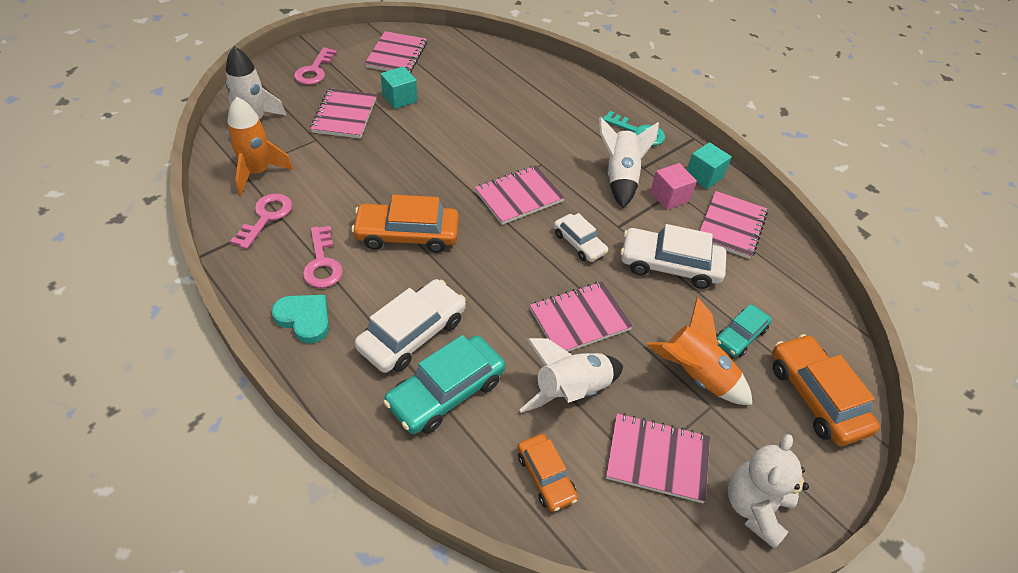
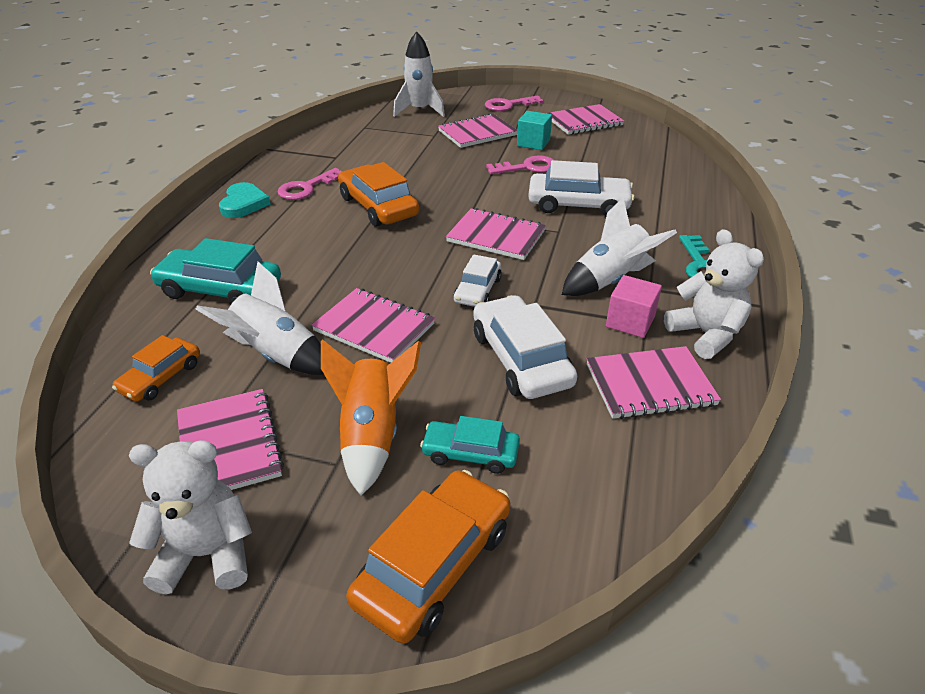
camera: 60 degrees right, 10 degrees down
orange rocket [227,97,293,195] -> none
pink key [230,193,292,249] -> pink key moved to [486,156,554,174]
white car [355,279,466,373] -> white car moved to [528,160,634,216]
turquoise cube [687,142,732,189] -> white teddy bear [664,229,764,359]

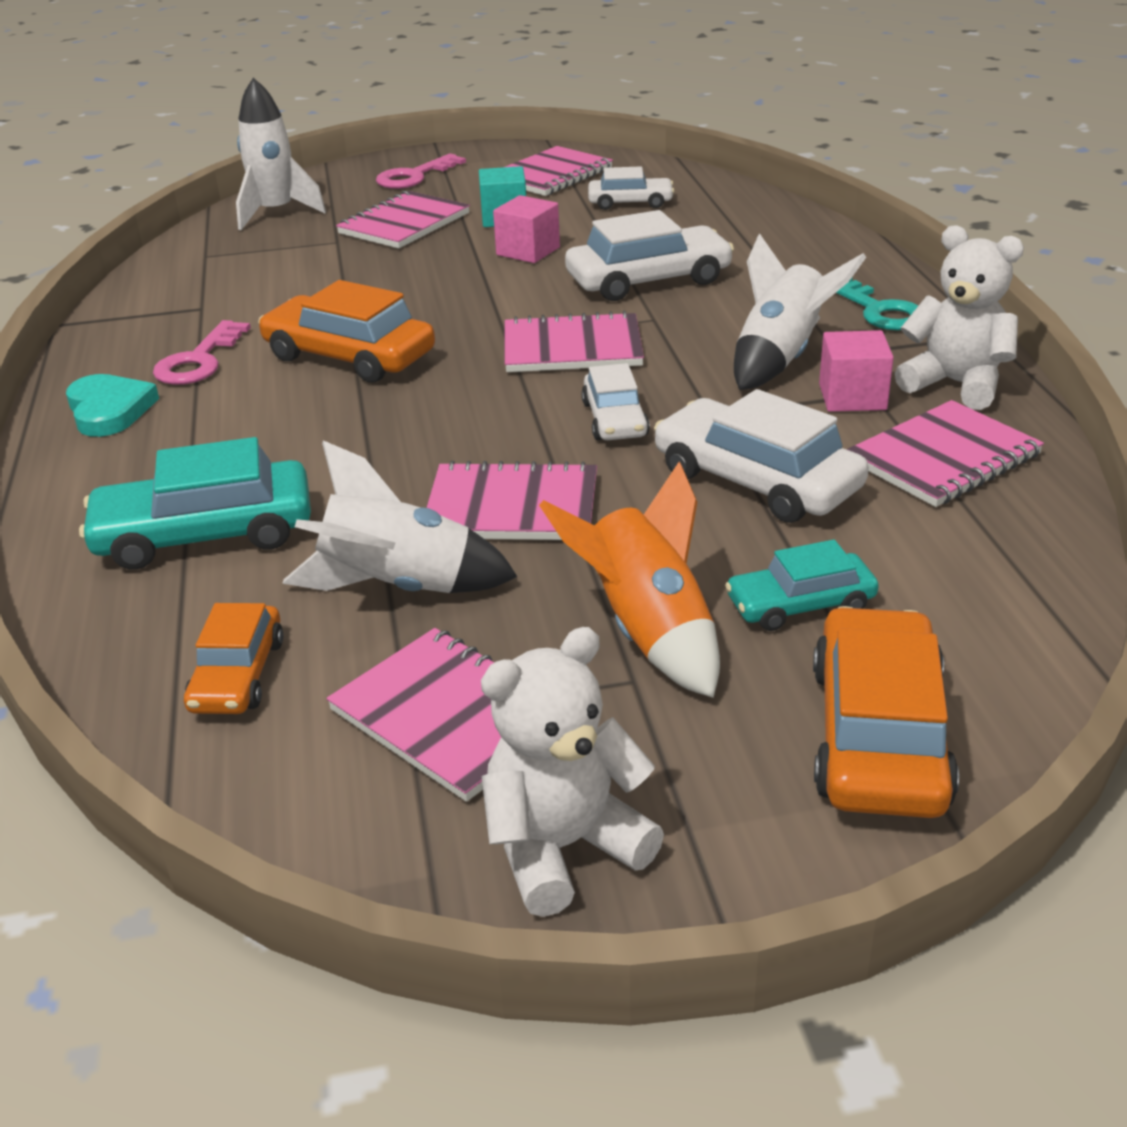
camera: 25 degrees left, 5 degrees down
pink key [486,156,554,174] -> pink cube [493,195,560,263]
none -> white car [588,167,674,210]

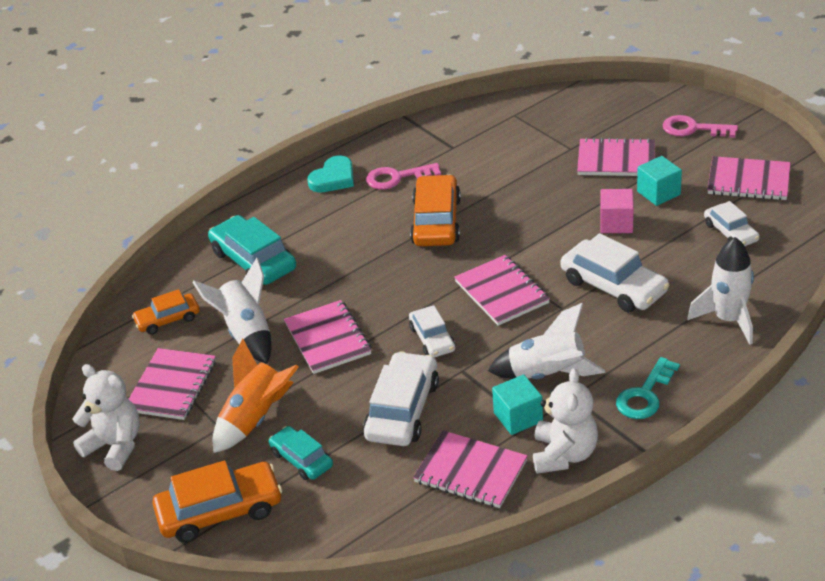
camera: 65 degrees right, 5 degrees up
white rocket [236,78,326,230] -> white rocket moved to [687,237,754,345]
white car [582,363,650,440] -> white car turned 75 degrees counterclockwise [409,305,455,358]
pink cube [819,330,894,412] -> turquoise cube [492,374,543,435]

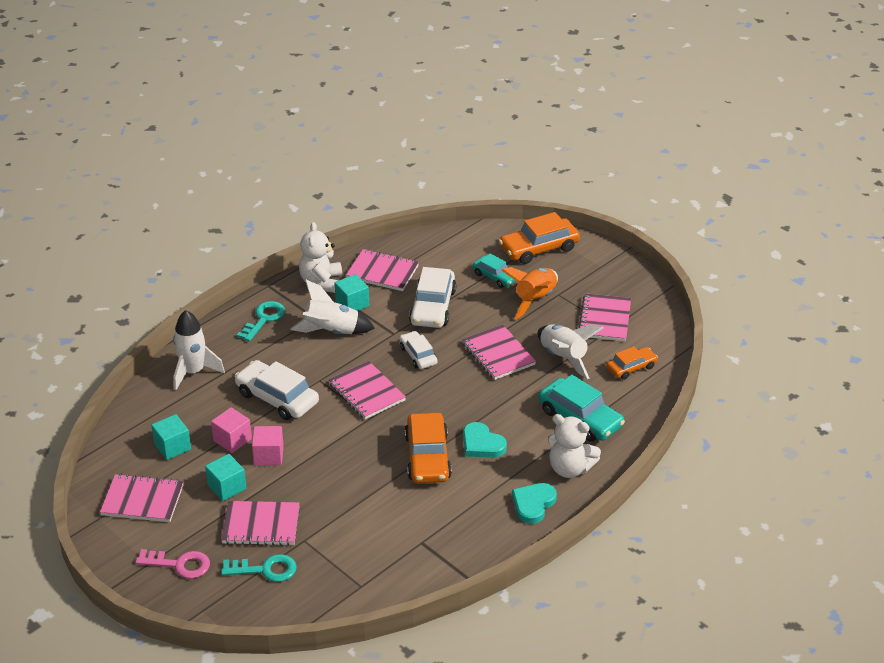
camera: 170 degrees right, 0 degrees up
white teddy bear [72,364,140,471] -> white teddy bear moved to [548,414,601,478]
pink key [366,163,441,190] -> none
white car [704,201,760,246] -> turquoise cube [151,414,191,460]
none -> pink cube [211,407,252,453]
none -> turquoise key [221,554,297,582]
none -> turquoise heart [463,422,507,458]

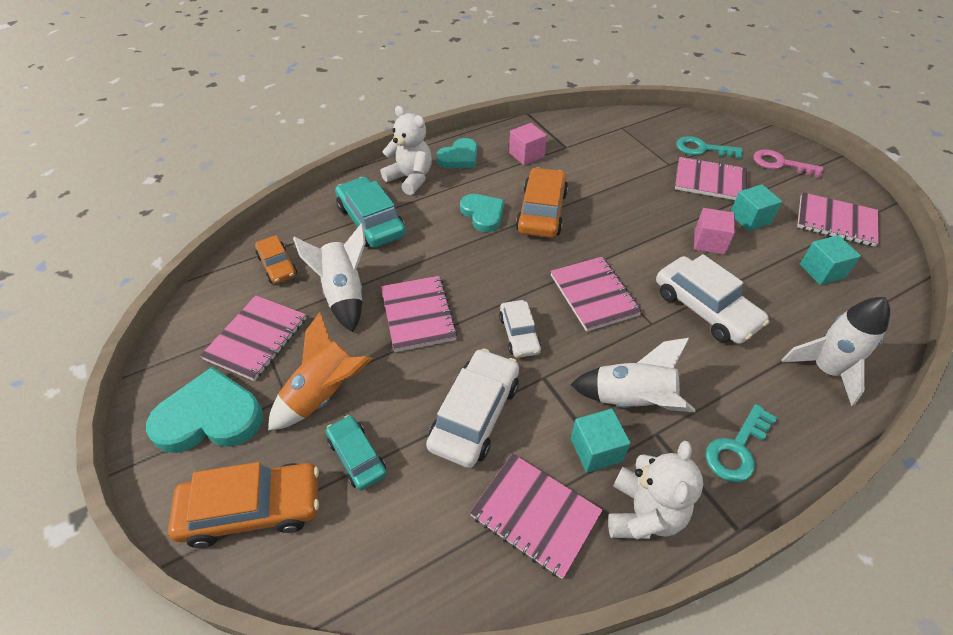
camera: 165 degrees left, 10 degrees up
pink cube [211,407,252,453] -> pink cube moved to [509,123,547,165]
orange car [606,346,658,380] -> orange car turned 105 degrees counterclockwise [255,235,297,284]
none -> turquoise heart [146,367,263,453]

